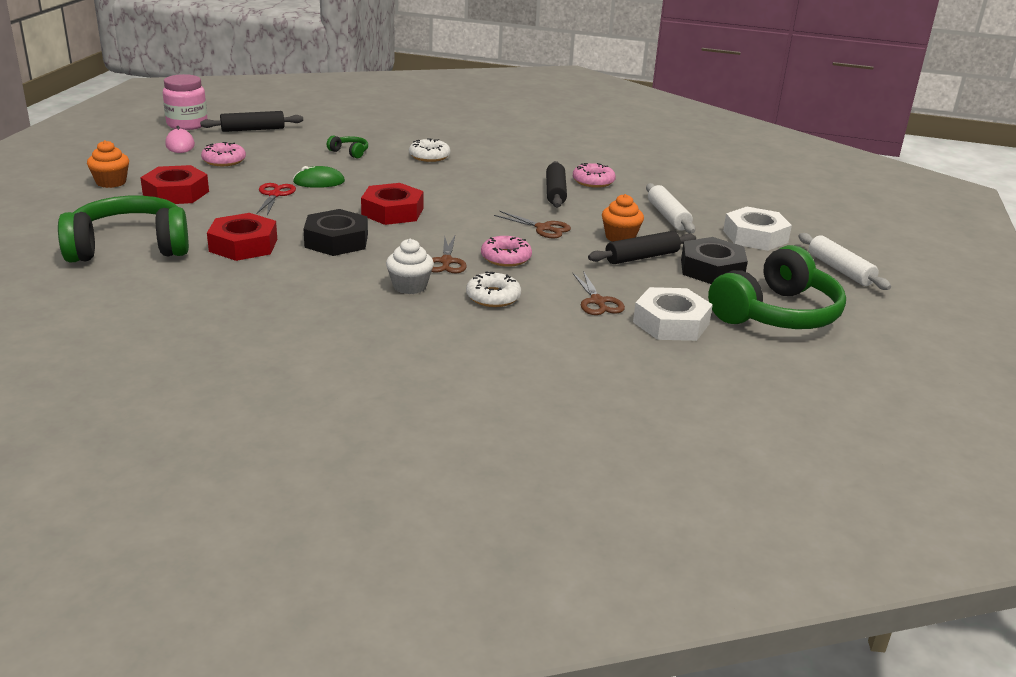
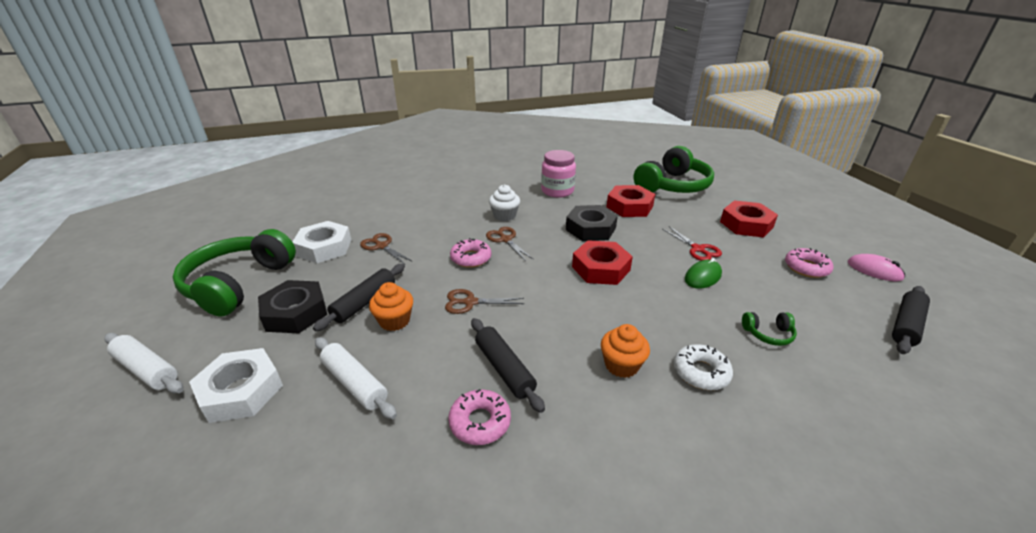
camera: 150 degrees right, 5 degrees up
orange cupcake [87,140,129,188] -> orange cupcake moved to [601,324,650,378]
pink jar [163,74,208,130] -> pink jar moved to [541,150,576,198]
white donut [466,271,521,307] -> none

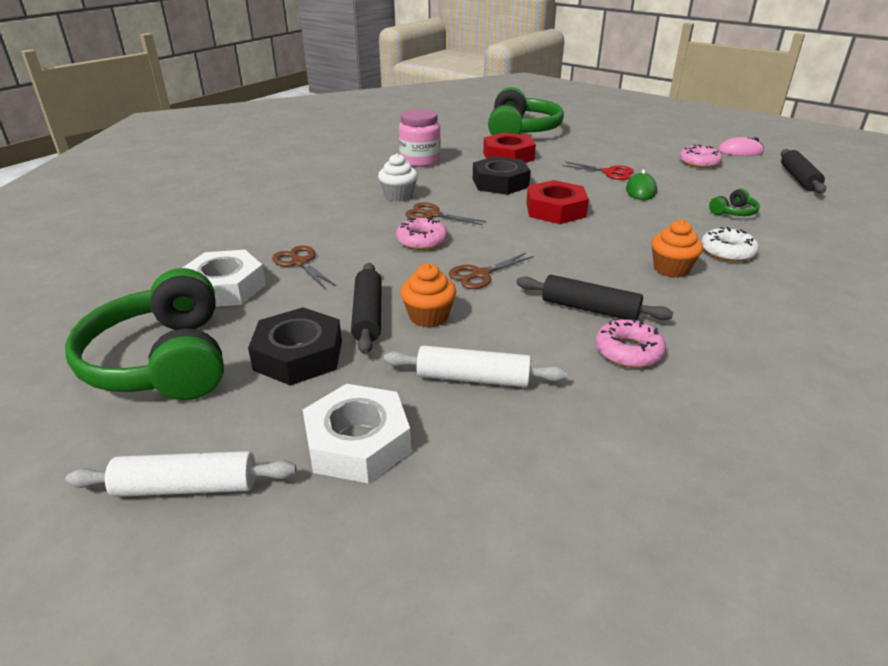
camera: 35 degrees left, 0 degrees up
brown scissors [360,233,413,264] -> brown scissors turned 45 degrees clockwise [272,245,336,289]
red nut [720,200,778,237] -> none

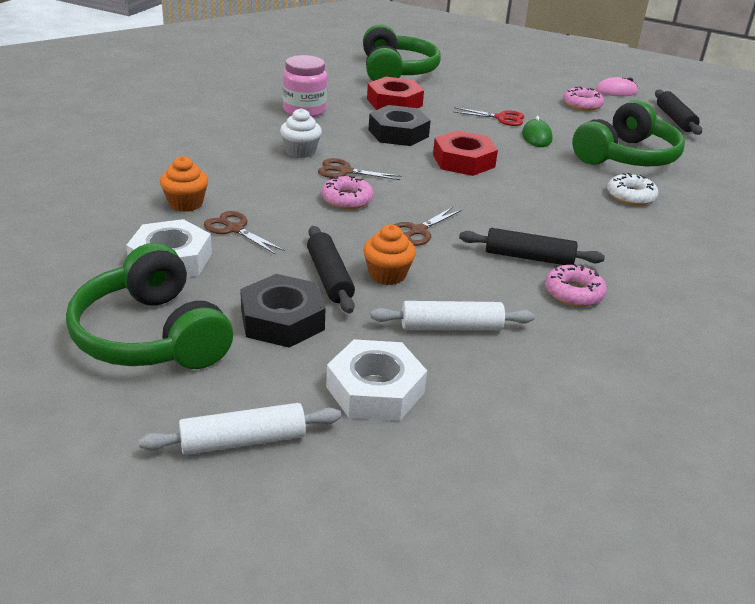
camera: 15 degrees left, 0 degrees up
orange cupcake [651,220,703,278] -> orange cupcake moved to [160,156,208,212]
green headphones [709,189,760,216] -> green headphones [572,100,685,166], size x2.46

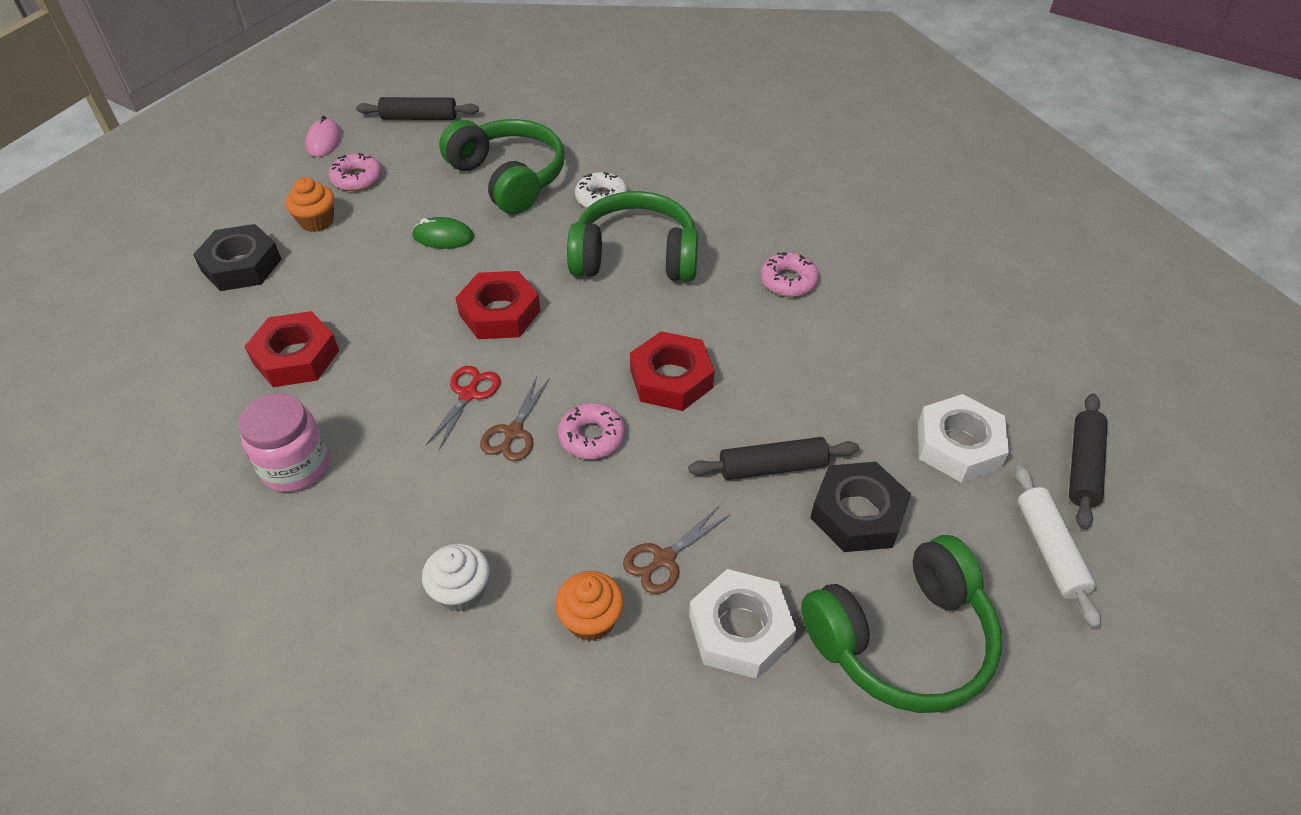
camera: 80 degrees left, 15 degrees up
white cupcake [280,108,322,158] -> white cupcake moved to [422,543,489,612]
green headphones [363,24,441,81] -> green headphones moved to [567,191,698,282]
orange cupcake [363,224,416,285] -> orange cupcake moved to [285,177,334,232]
black nut [368,105,431,146] -> black nut moved to [193,224,282,291]
white rolling pin [370,301,535,331] -> none
brown scissors [393,207,462,246] -> red nut [630,331,715,411]
red scissors [454,107,524,126] -> red scissors moved to [426,366,501,450]
black rolling pin [459,228,605,265] -> black rolling pin moved to [1069,393,1108,529]

